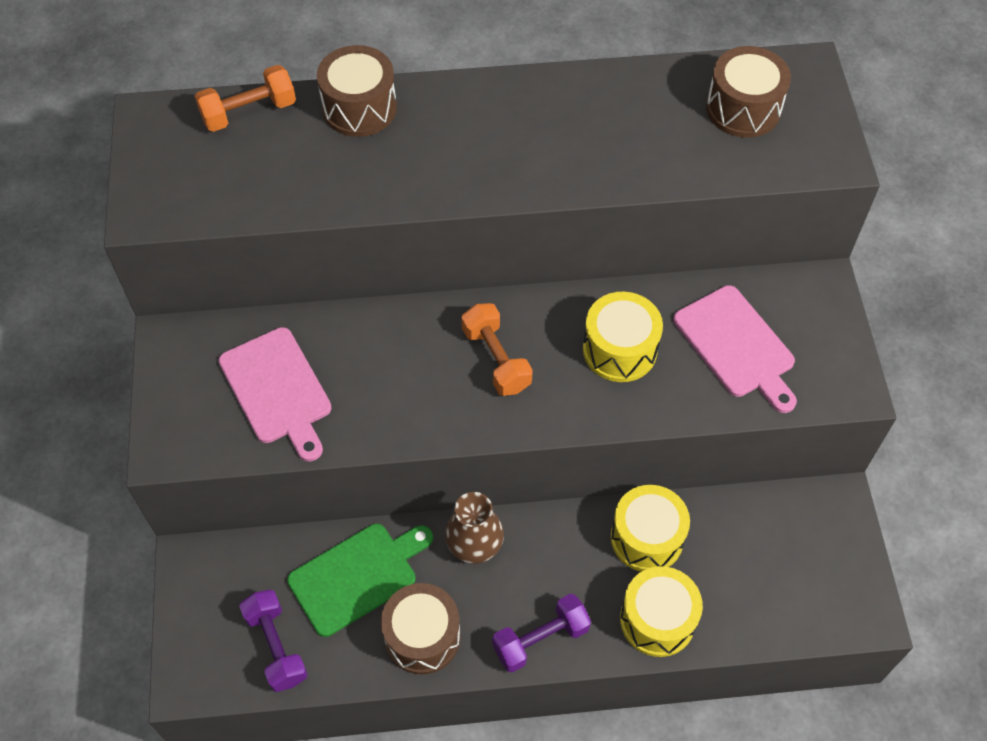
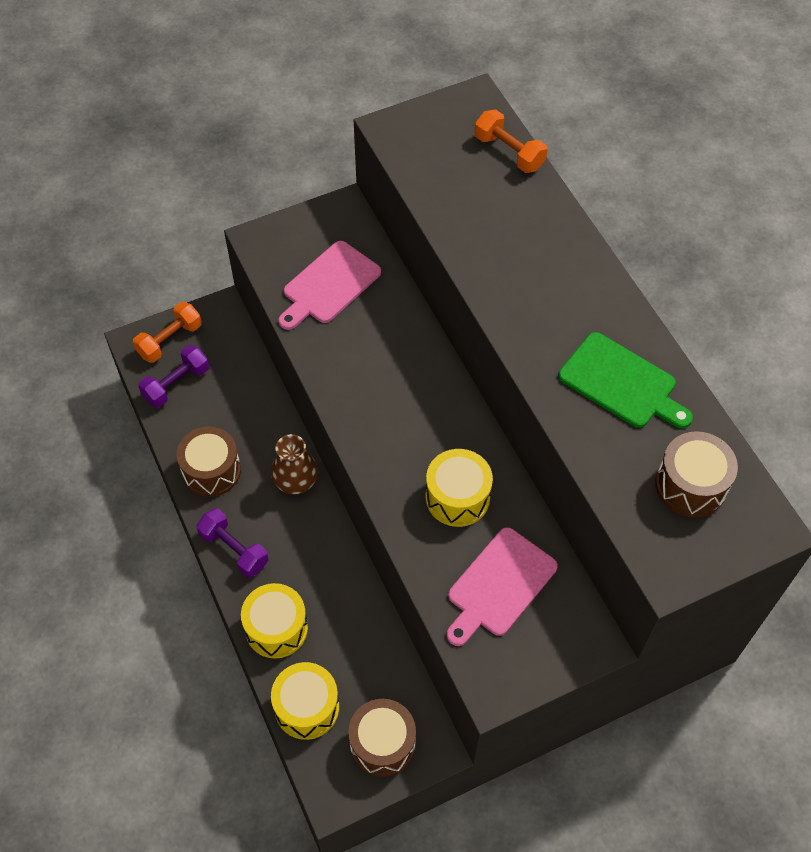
camera: 70 degrees right, 0 degrees up
green cutting board [287,523,433,637] -> green cutting board moved to [558,332,693,429]
brown drum [317,45,397,137] -> brown drum moved to [348,699,416,777]
orange dumbbell [462,303,533,396] -> orange dumbbell moved to [133,302,202,363]
yellow drum [611,485,690,572] -> yellow drum moved to [271,662,339,740]

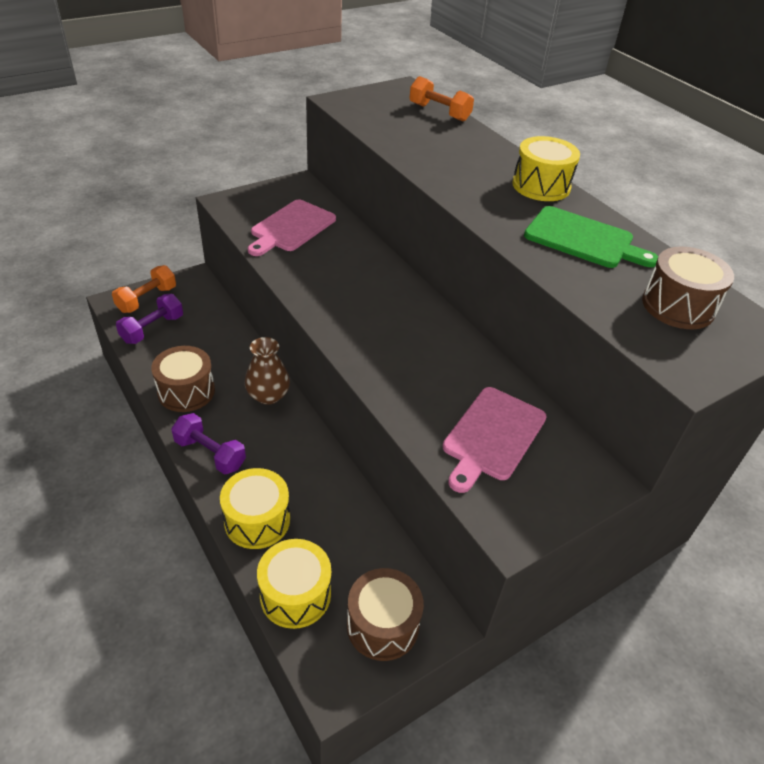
camera: 10 degrees left, 15 degrees down
yellow drum [426,449,493,527] -> yellow drum moved to [512,136,580,201]

